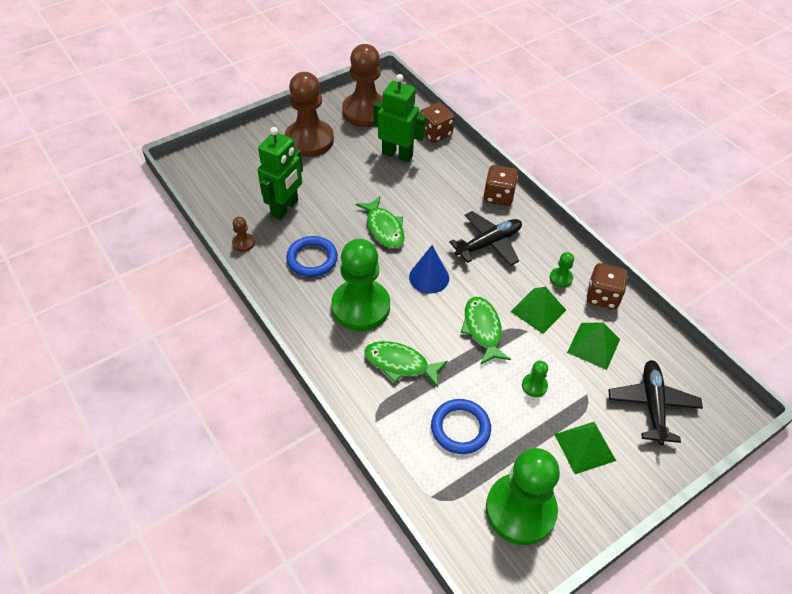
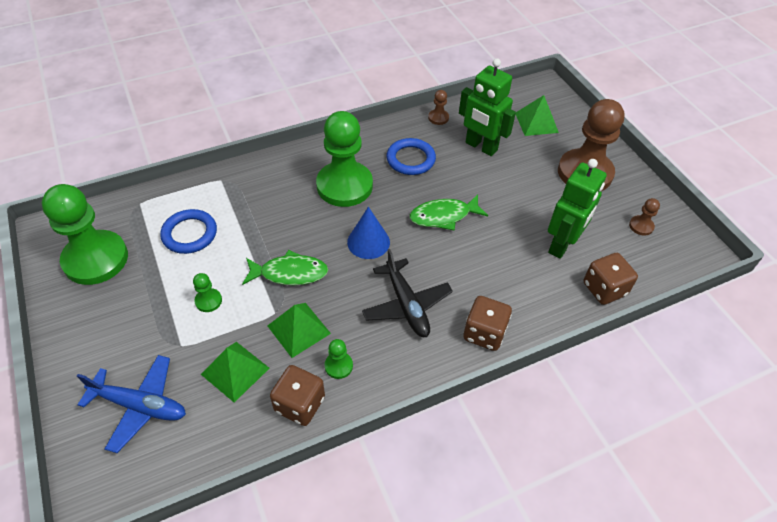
camera: 100 degrees right, 0 degrees up
brown pawn [342,44,383,127] -> brown pawn [629,198,660,236], size x0.41
green fish [364,341,448,387] -> none
green pyramid [554,422,616,474] -> green pyramid moved to [516,95,559,136]
black plane [608,360,703,445] -> blue plane [77,355,186,453]

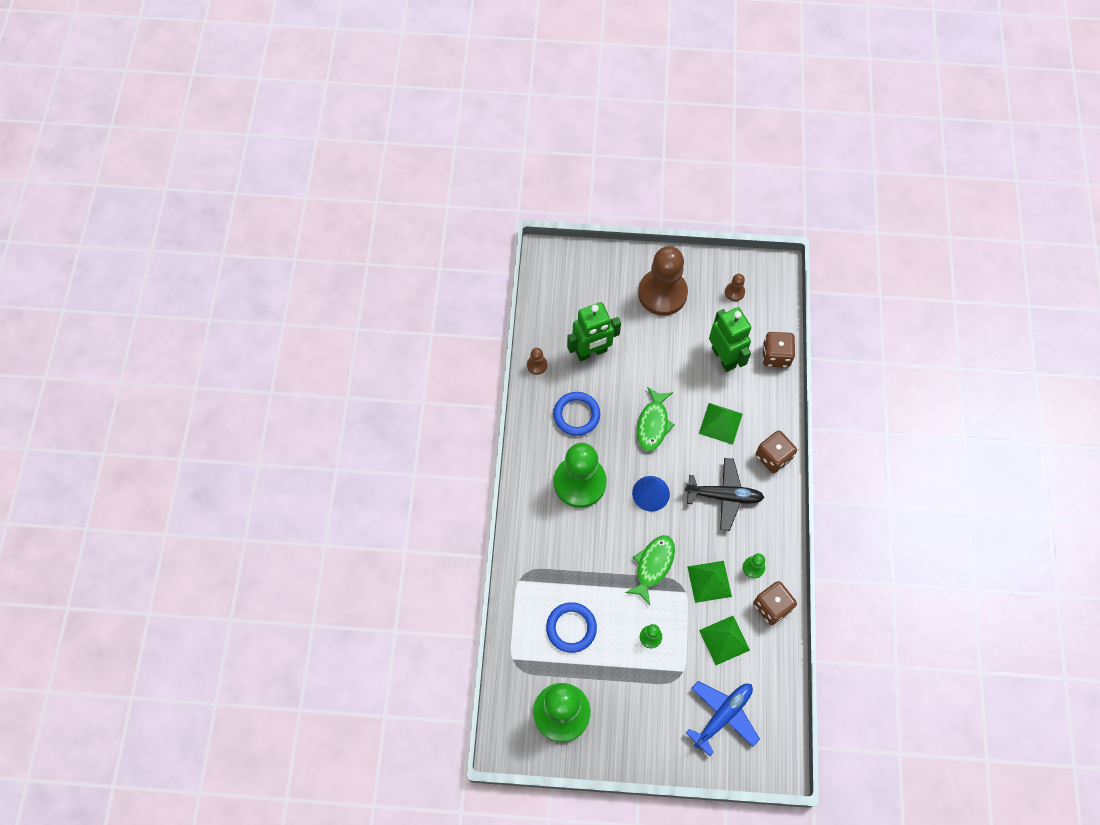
camera: 60 degrees left, 15 degrees up
green pyramid [516,95,559,136] -> green pyramid moved to [699,403,743,445]

